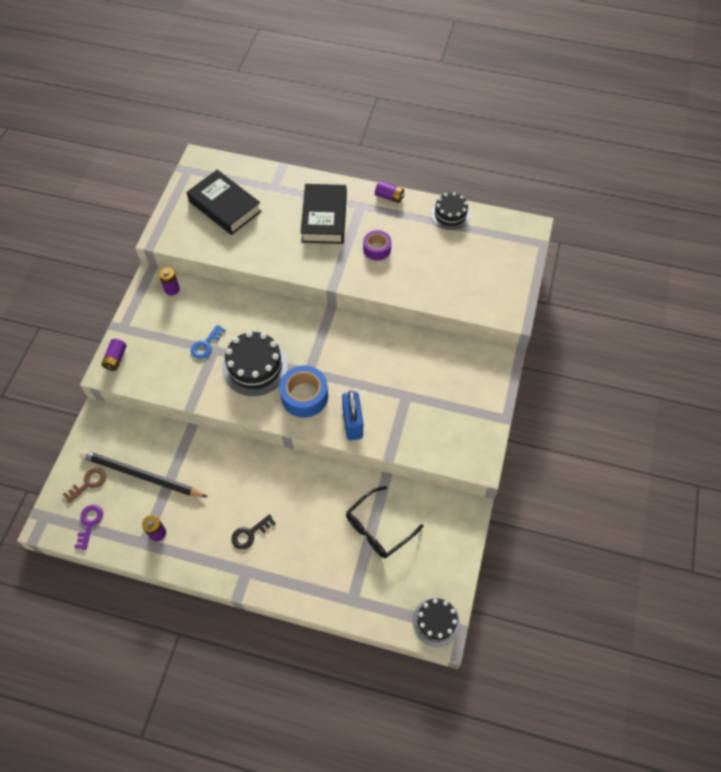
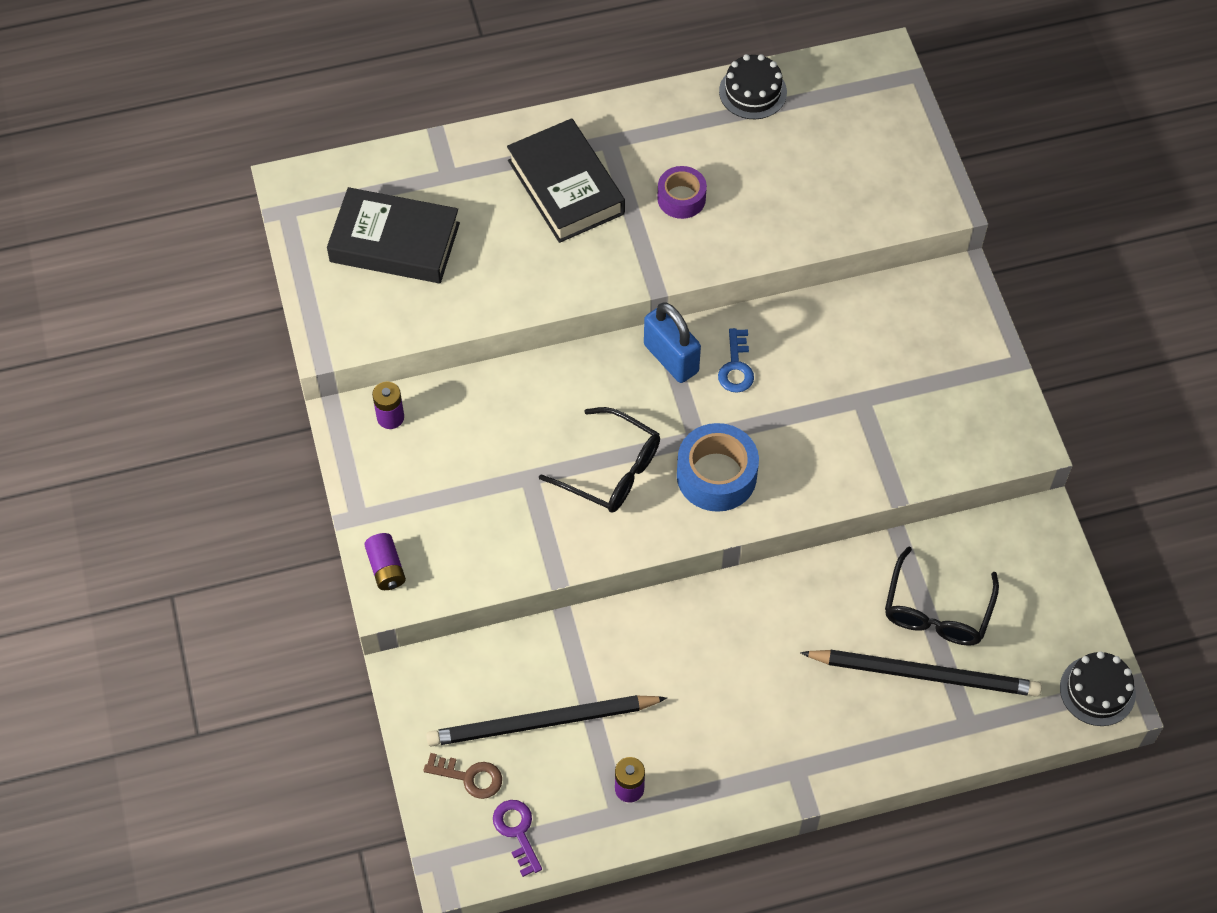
camera: 30 degrees left, 0 degrees up
brown key [63,468,106,503] -> brown key turned 90 degrees clockwise [423,753,502,799]
blue key [191,324,226,359] -> blue key moved to [718,328,754,393]
black cake [222,331,288,396] -> black glasses [539,407,660,512]
black key [231,514,276,549] -> none
blue padlock [342,390,363,440] -> blue padlock moved to [644,302,701,383]
purple battery [375,181,404,203] -> none
none -> black pencil [800,650,1042,697]

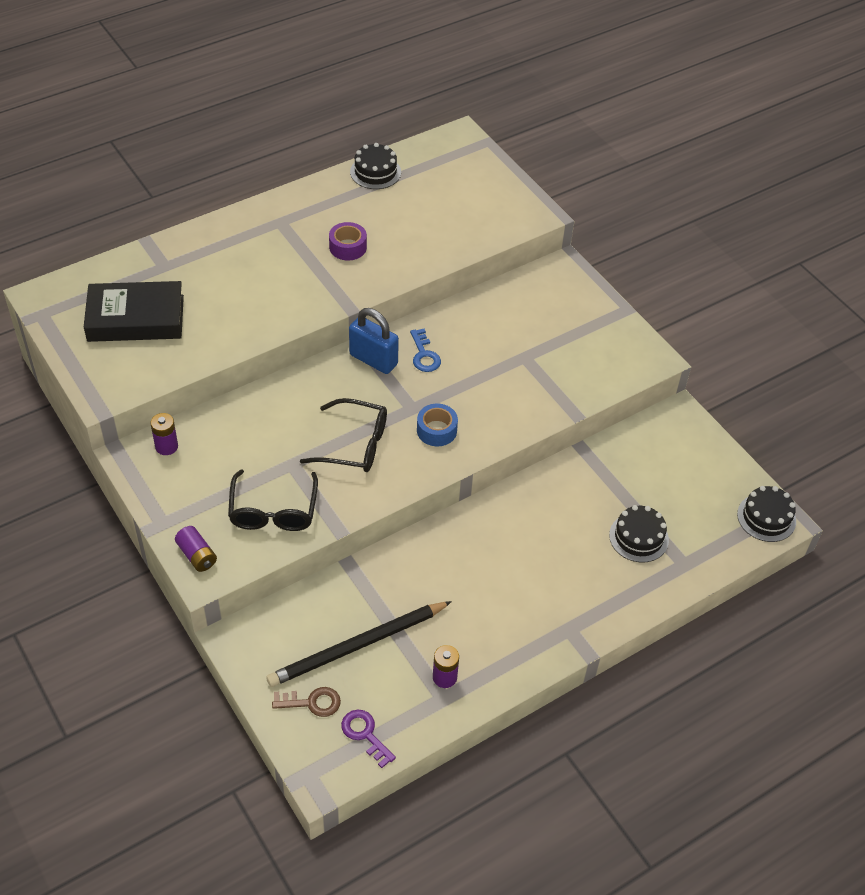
camera: 20 degrees left, 10 degrees down
black book [507,118,625,243] -> none
blue tape [677,423,759,512] -> blue tape [417,404,458,446], size x0.63
black pencil [800,650,1042,697] -> black cake [609,505,669,562]
black glasses [885,546,999,646] -> black glasses moved to [228,469,318,531]

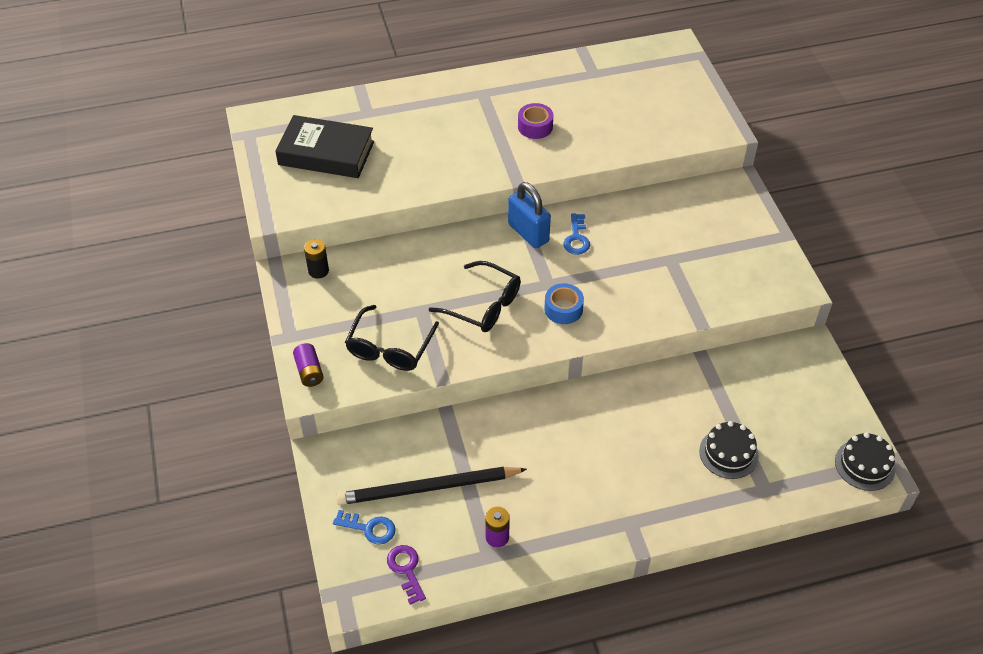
camera: 20 degrees right, 0 degrees up
purple battery [150,413,178,455] -> black battery [304,239,329,279]
brown key [272,687,341,717] -> blue key [333,510,396,545]
black cake [350,143,401,189] -> none

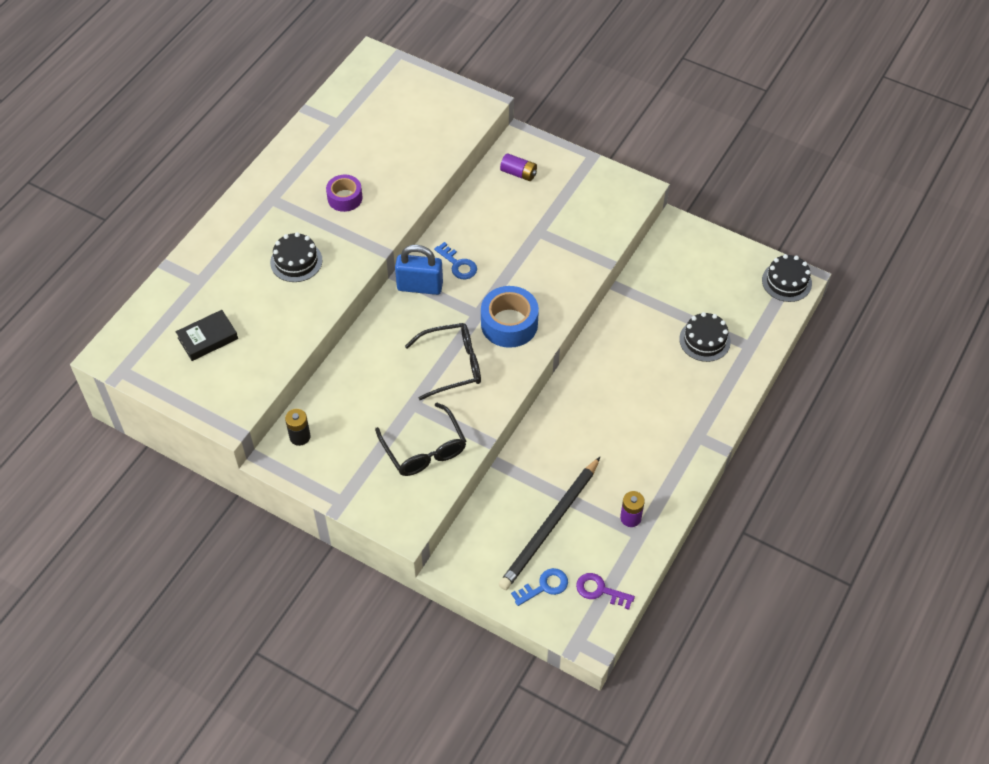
camera: 45 degrees left, 5 degrees up
black book [275,115,374,178] -> black book [176,310,238,361], size x0.58
purple battery [293,343,324,387] -> purple battery moved to [500,153,537,181]
blue tape [544,283,584,324] -> blue tape [481,286,539,348], size x1.58
none -> black cake [270,232,322,282]

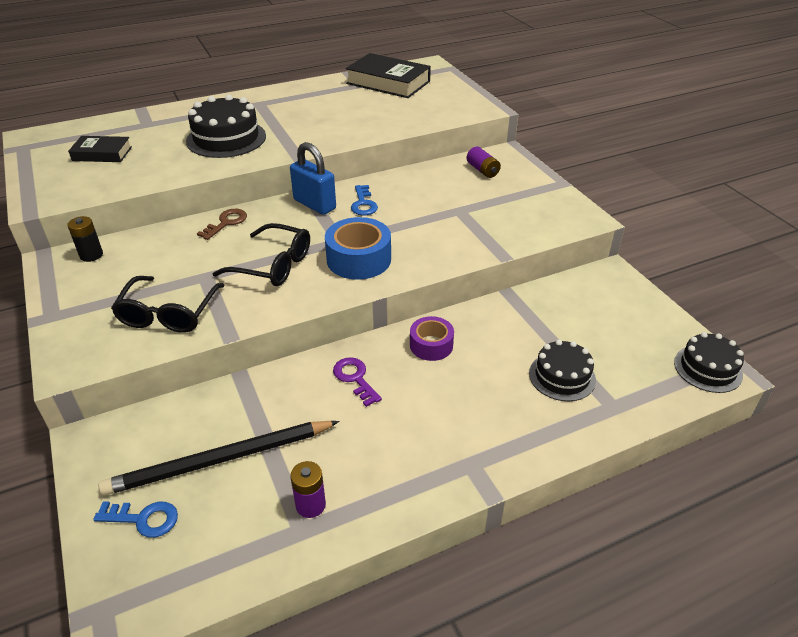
camera: 35 degrees right, 15 degrees down
black cake [270,232,322,282] -> black cake [186,94,266,158], size x1.56
purple tape [326,174,362,212] -> purple tape moved to [410,316,454,361]
purple key [576,573,635,610] -> purple key moved to [333,357,382,407]
none -> brown key [197,209,247,240]
none -> black book [345,53,431,98]

